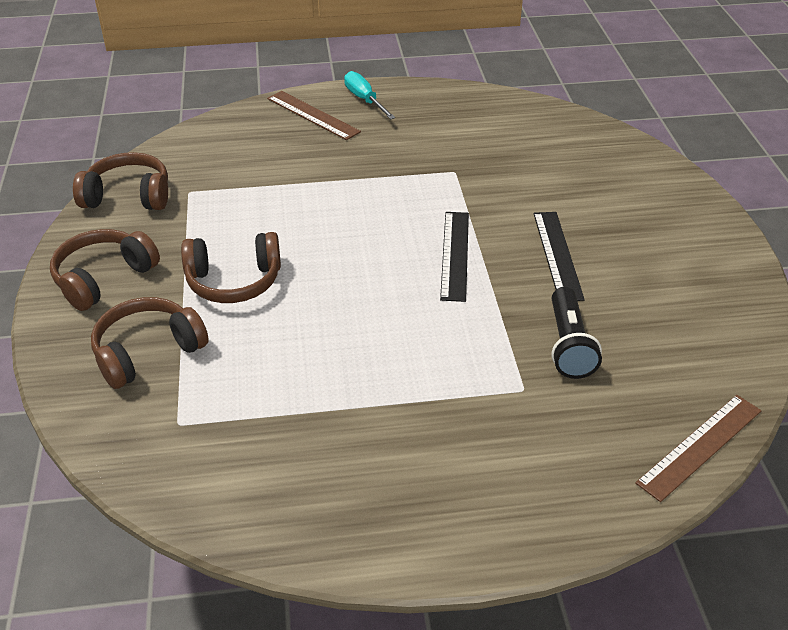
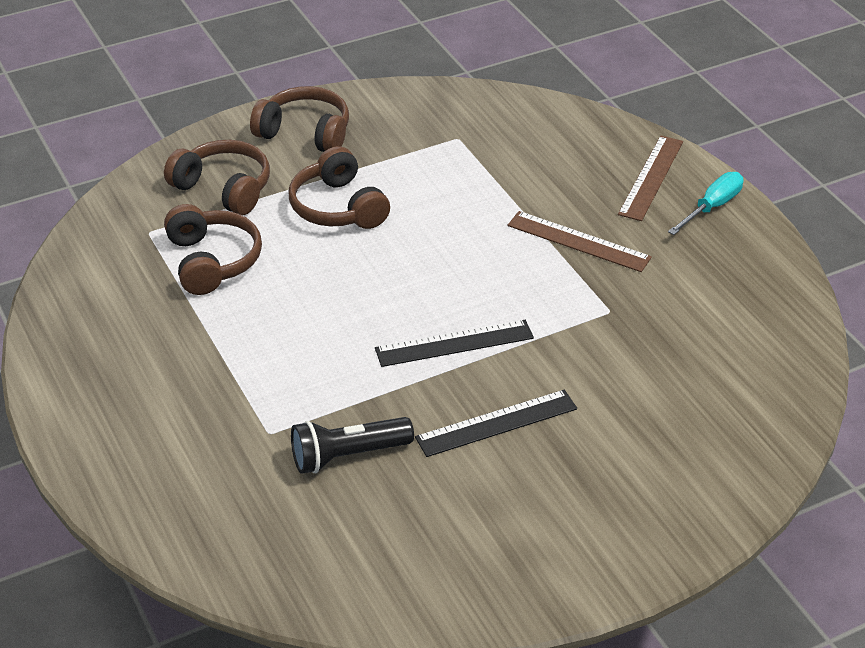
camera: 70 degrees right, 0 degrees up
brown headphones [73,152,168,210] -> brown headphones moved to [164,204,262,295]
brown ruler [635,395,762,502] -> brown ruler moved to [508,211,652,272]

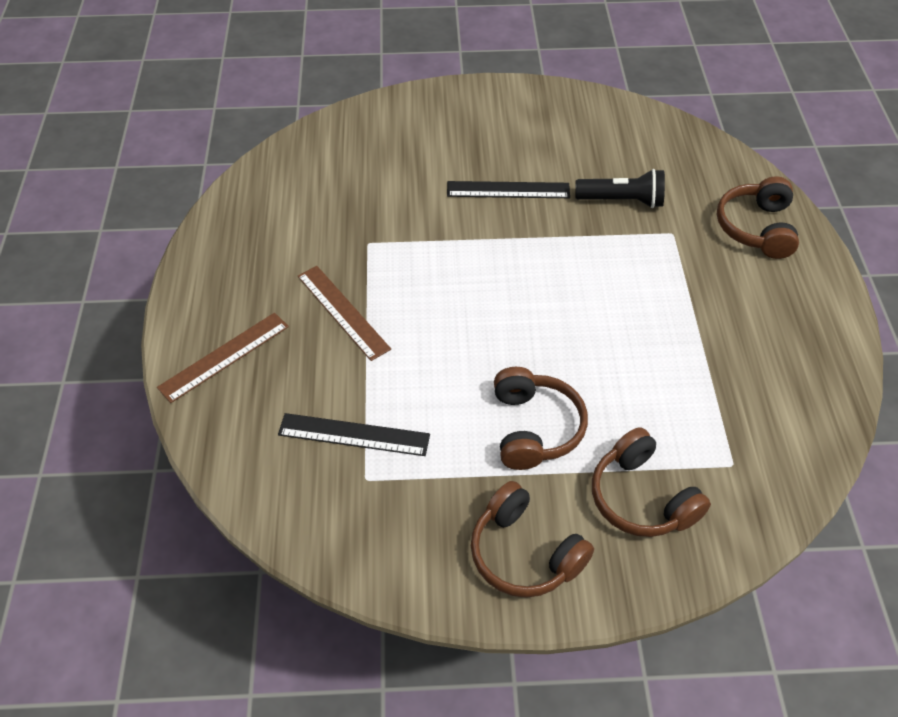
camera: 155 degrees left, 10 degrees up
brown headphones [164,204,262,295] -> brown headphones moved to [717,177,799,259]
black ruler [375,320,534,367] -> black ruler moved to [278,413,430,456]
turquoise screwdriver [668,172,744,235] -> none

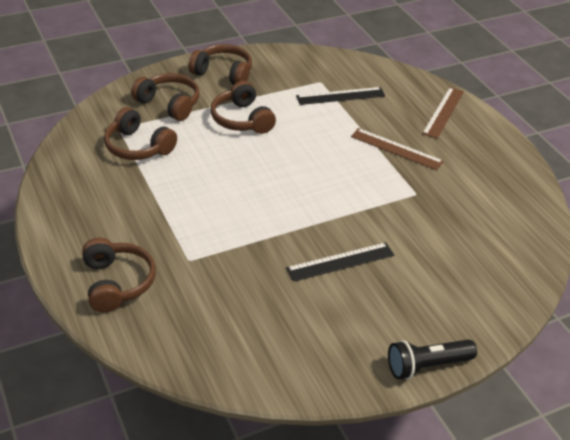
camera: 155 degrees right, 10 degrees down
black flashlight [575,169,665,208] -> black flashlight moved to [388,340,477,379]
none -> brown headphones [104,107,177,160]

